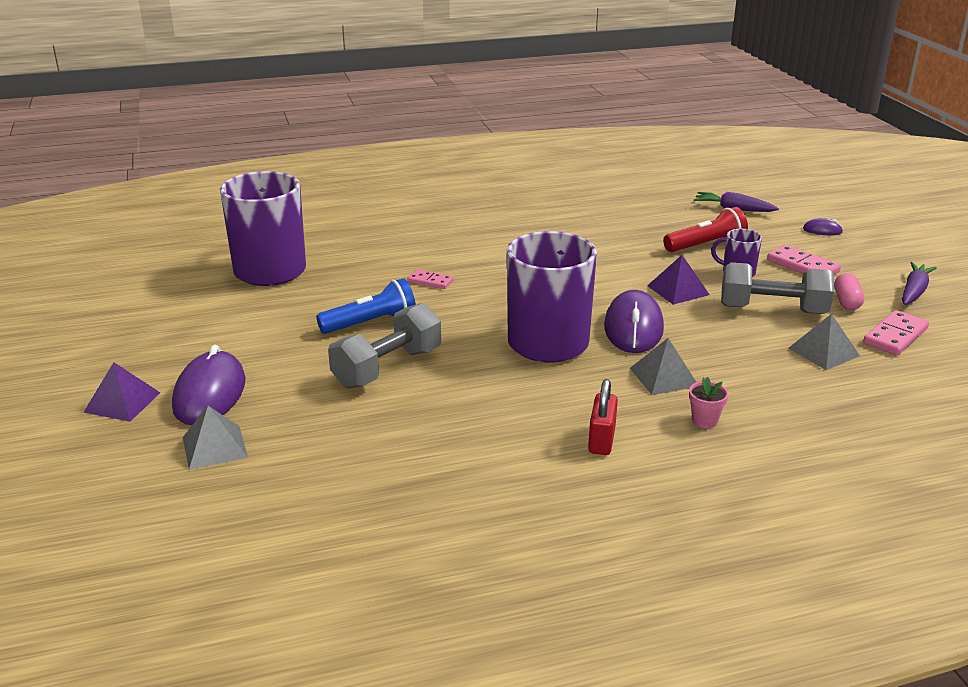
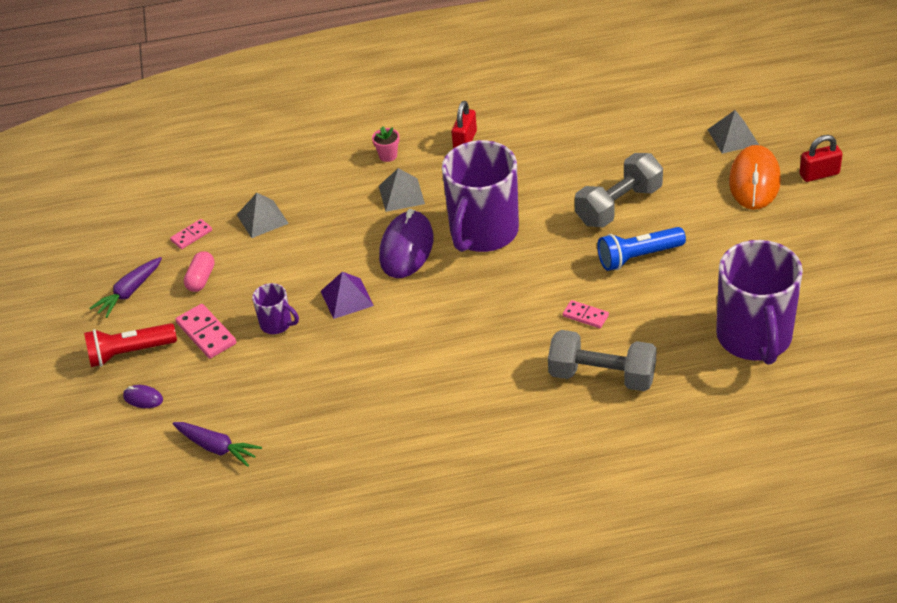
camera: 170 degrees left, 15 degrees up
purple pyramid [83,362,160,422] -> red padlock [800,135,843,182]
purple mouse [172,345,246,425] -> orange mouse [729,145,781,210]
red flashlight [663,207,748,252] -> red flashlight moved to [84,323,177,367]
grey dumbbell [721,262,834,314] -> grey dumbbell moved to [548,330,657,391]
pink domino [863,310,929,355] -> pink domino [170,219,212,249], size x0.63

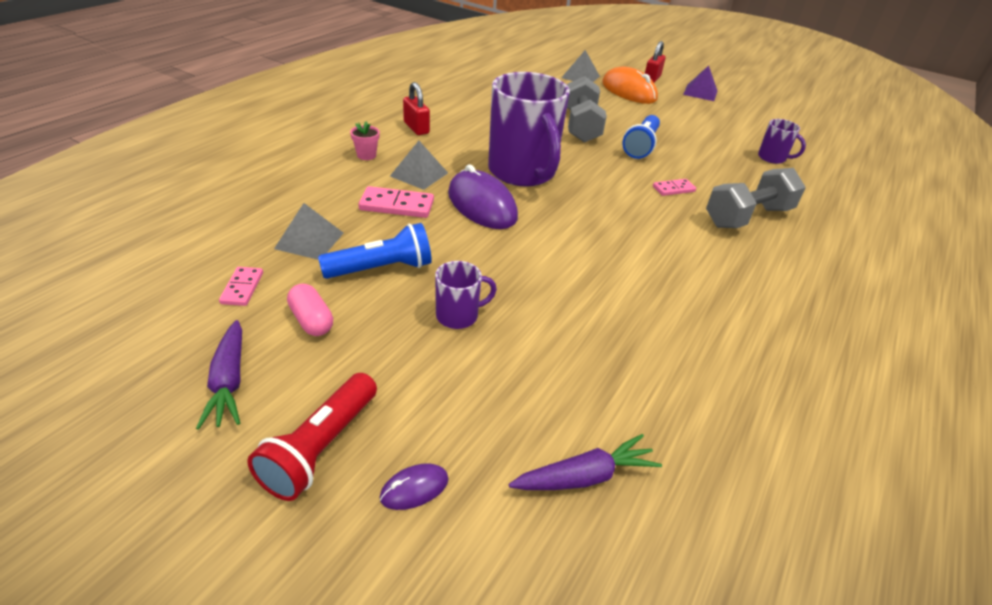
camera: 55 degrees left, 5 degrees down
pink domino [175,304,236,359] -> pink domino moved to [358,186,434,218]
purple pyramid [321,272,374,319] -> purple pyramid moved to [683,66,717,101]
purple mug [716,240,803,365] -> purple mug [758,119,806,164], size x0.45
none -> blue flashlight [318,223,432,279]

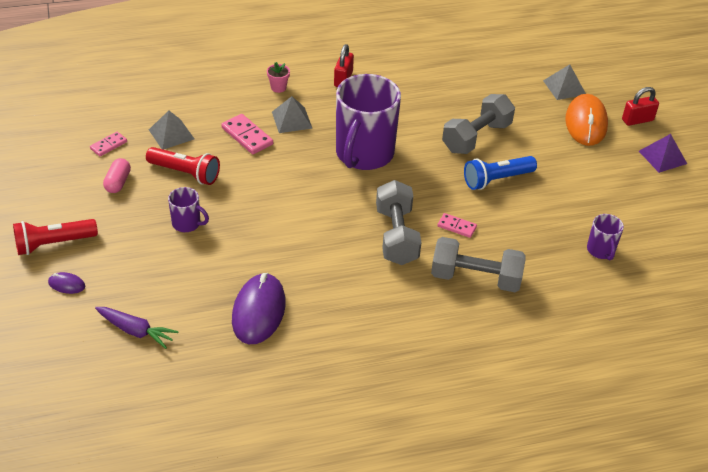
camera: 45 degrees right, 5 degrees up
purple carrot [196,320,242,430] -> none
blue flashlight [318,223,432,279] -> red flashlight [146,147,220,185]
purple mouse [448,164,518,229] -> purple mouse moved to [232,273,286,344]
none -> grey dumbbell [376,180,422,265]

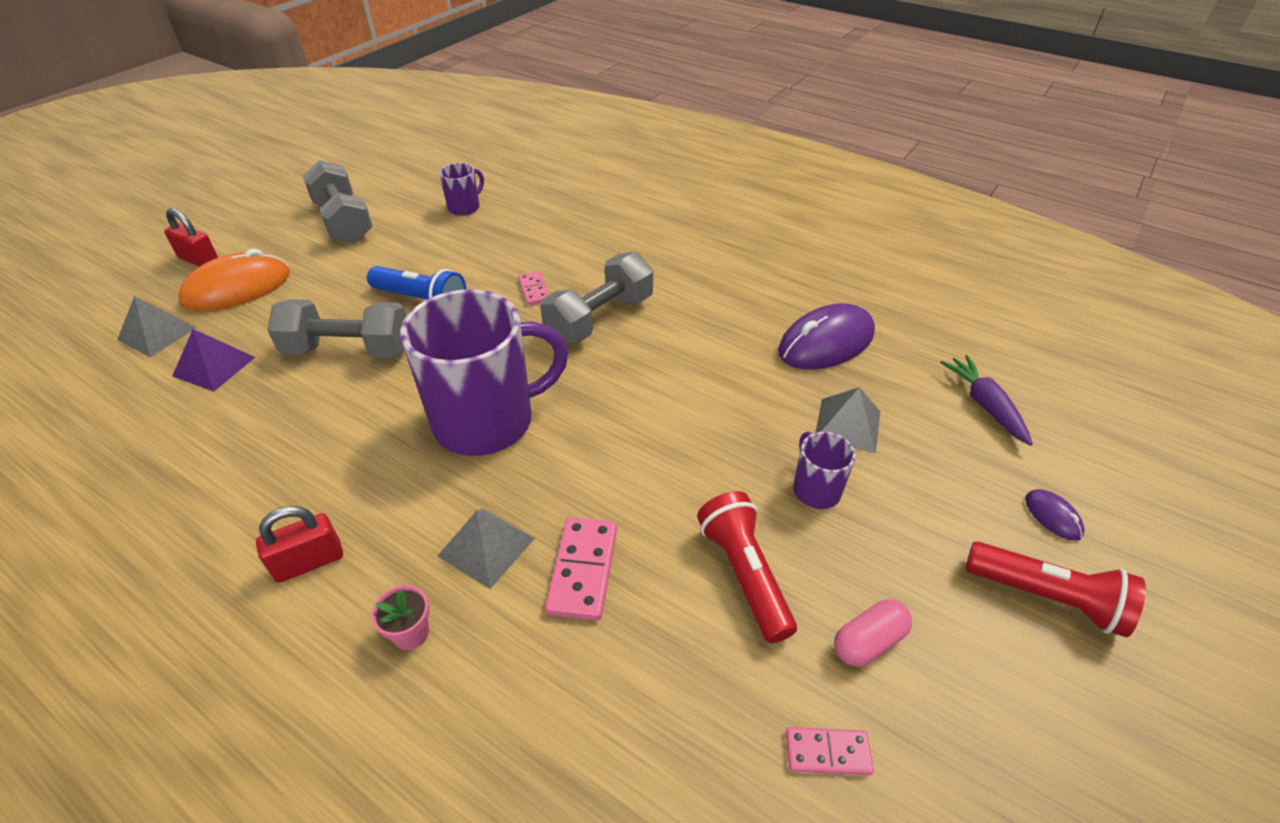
camera: 130 degrees left, 0 degrees up
grey pyramid [149,110,194,150] -> grey pyramid moved to [815,387,880,453]
grey dumbbell [431,237,526,292] -> grey dumbbell moved to [303,160,373,243]
purple pyramid [639,134,687,173] -> purple pyramid moved to [172,329,255,392]

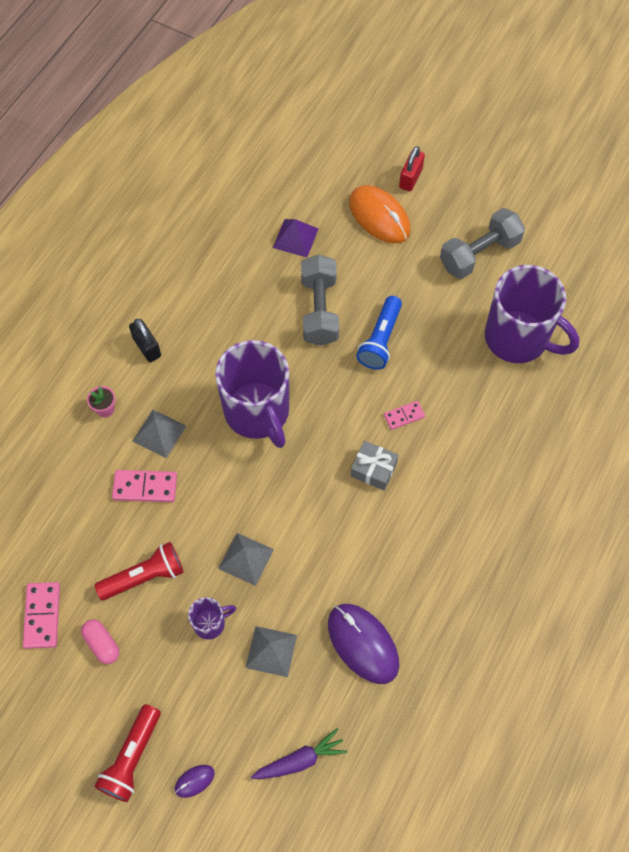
camera: 85 degrees right, 20 degrees up
grey pyramid [117,296,197,357] -> grey pyramid moved to [218,533,274,586]
red padlock [256,506,343,583] -> black padlock [129,319,161,362]
purple mug [439,163,484,216] -> purple mug [485,265,579,363], size x2.24
grey dumbbell [540,251,653,343] -> grey gift [351,441,399,491]
pink domino [786,727,874,775] -> pink domino [23,582,60,649], size x1.59

